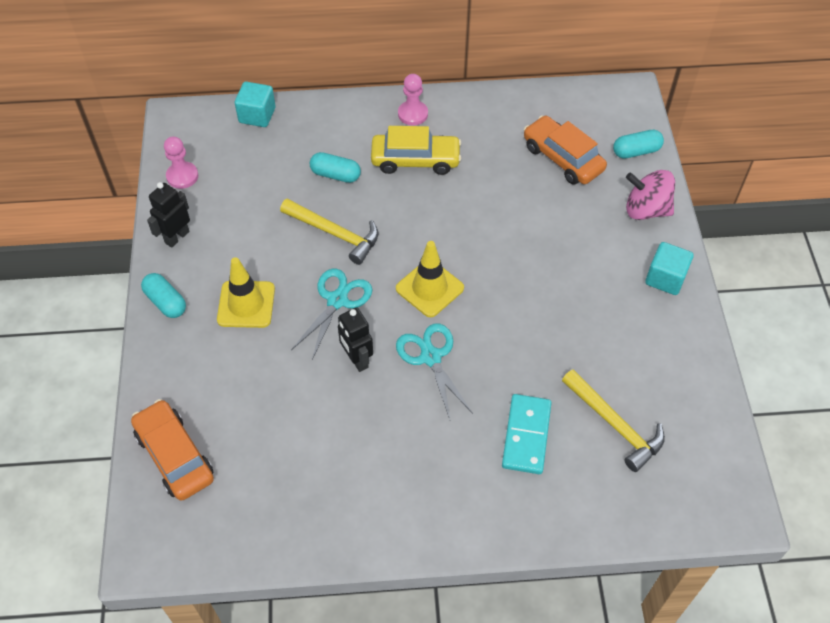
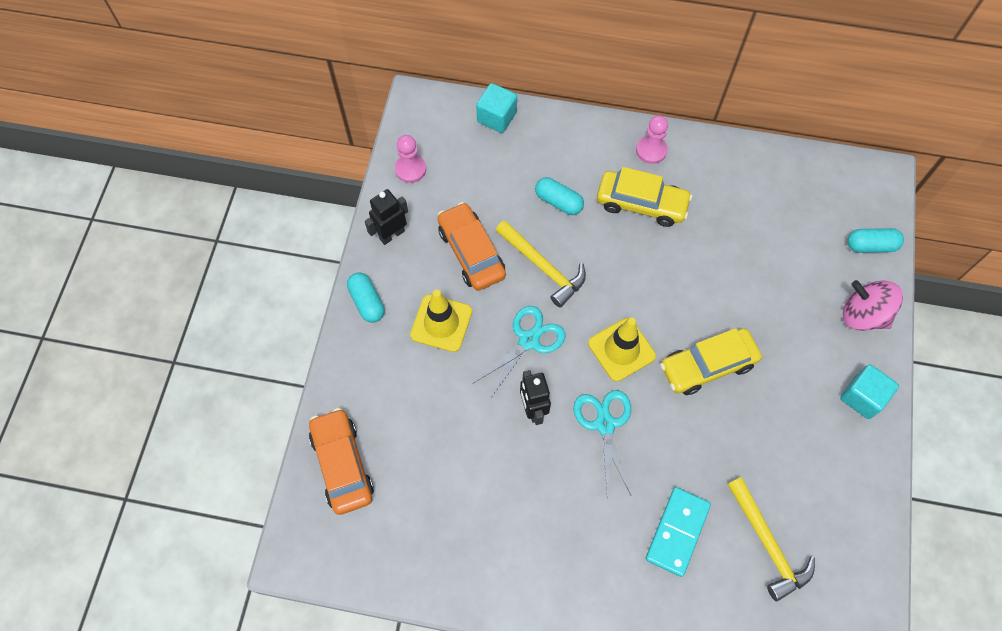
camera: 15 degrees right, 10 degrees up
orange car [524,115,607,185] -> orange car moved to [438,202,506,291]
none -> yellow car [660,328,762,395]

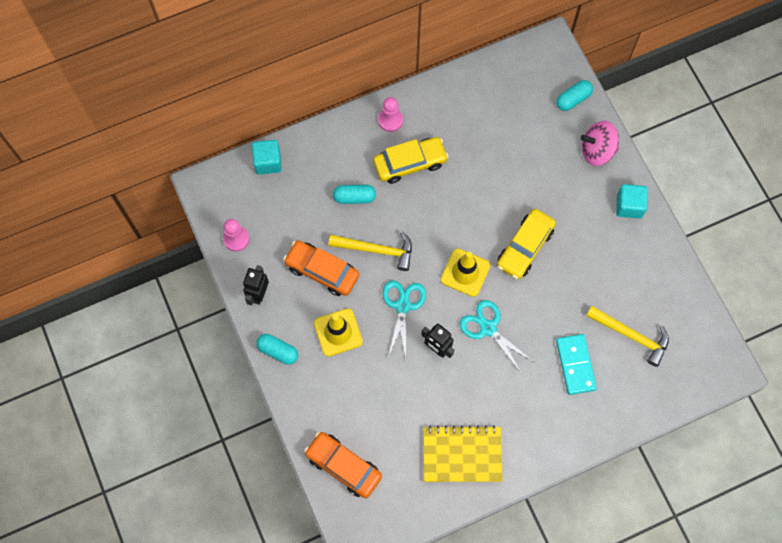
camera: 35 degrees left, 5 degrees up
none -> yellow notebook [423,425,503,482]

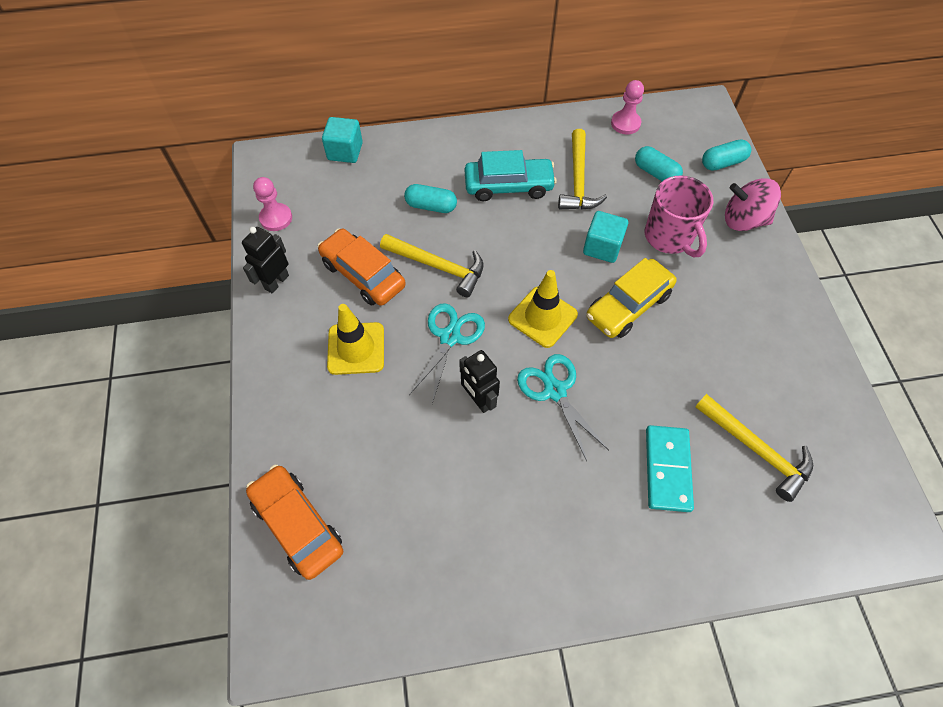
camera: 15 degrees right, 10 degrees down
turquoise capsule [256,334,298,365] -> turquoise capsule moved to [635,146,683,181]
yellow car [373,137,449,184] -> turquoise car [465,150,557,201]
pink pawn [378,97,403,132] -> pink pawn moved to [611,80,644,135]
yellow notebook [423,425,503,482] -> none
turquoise cube [616,184,648,219] -> turquoise cube moved to [583,211,628,263]
none -> yellow hammer [558,129,607,210]
none -> pink mug [645,175,713,257]

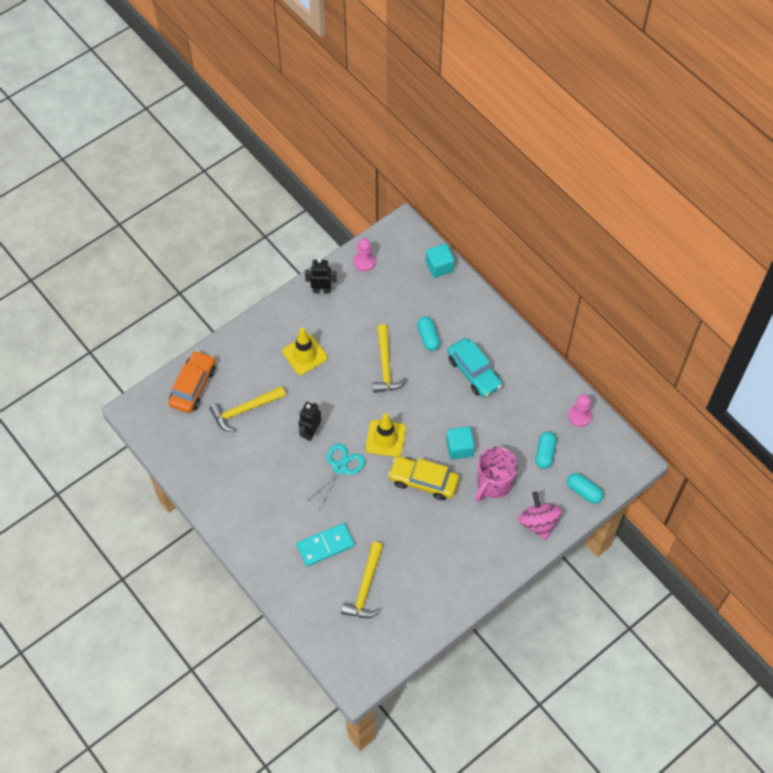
camera: 60 degrees right, 0 degrees up
orange car [318,228,406,306] -> none
turquoise scissors [409,303,485,404] -> none
yellow hammer [558,129,607,210] -> yellow hammer moved to [209,386,286,432]

